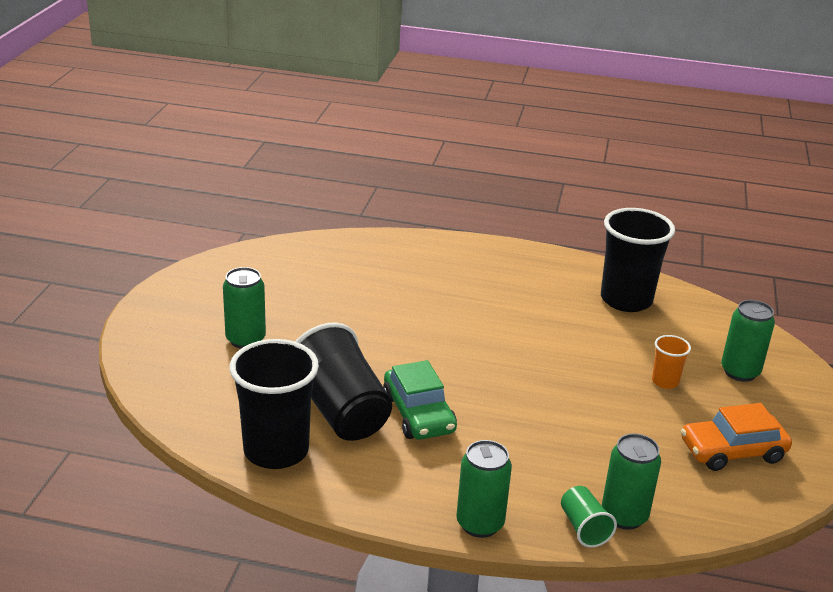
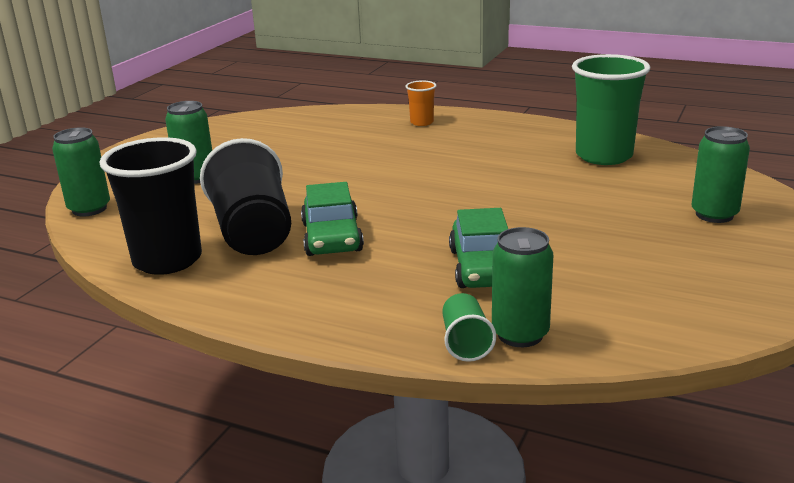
camera: 15 degrees right, 5 degrees down
green can [456,440,512,538] -> green can moved to [52,127,110,216]
black cup [601,208,675,312] -> green cup [572,54,650,165]
orange cup [652,335,691,389] -> orange cup moved to [406,80,436,126]
orange car [681,403,792,471] -> none
none -> green car [449,208,508,288]

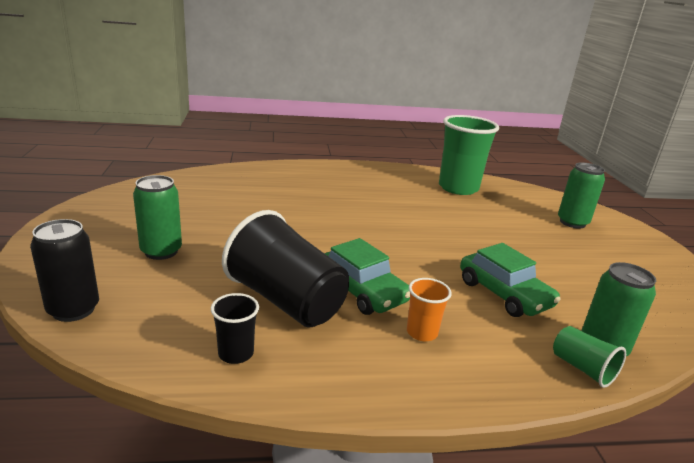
camera: 35 degrees left, 0 degrees up
green can [52,127,110,216] -> black can [30,219,99,322]
black cup [100,137,202,275] -> black cup [211,293,259,364], size x0.47
orange cup [406,80,436,126] -> orange cup moved to [407,278,452,341]

